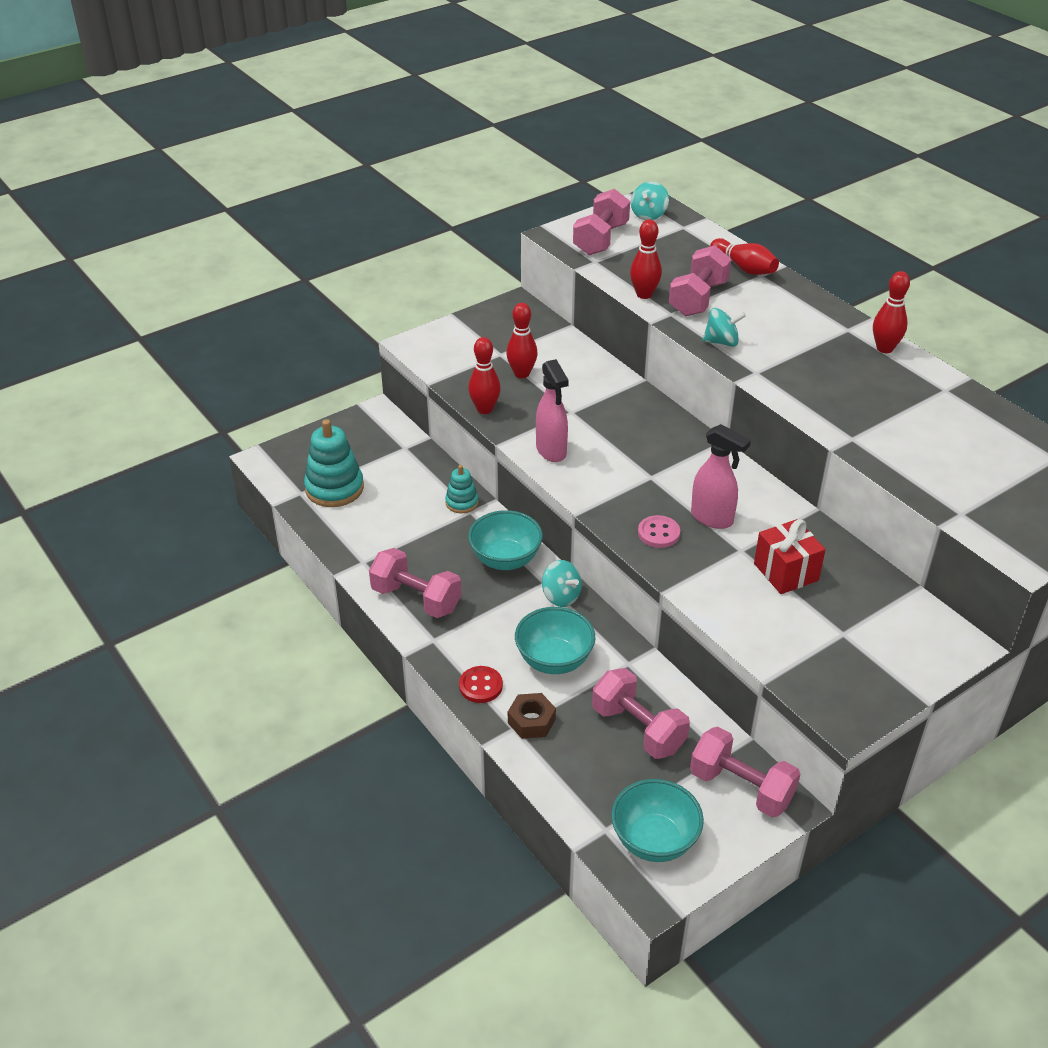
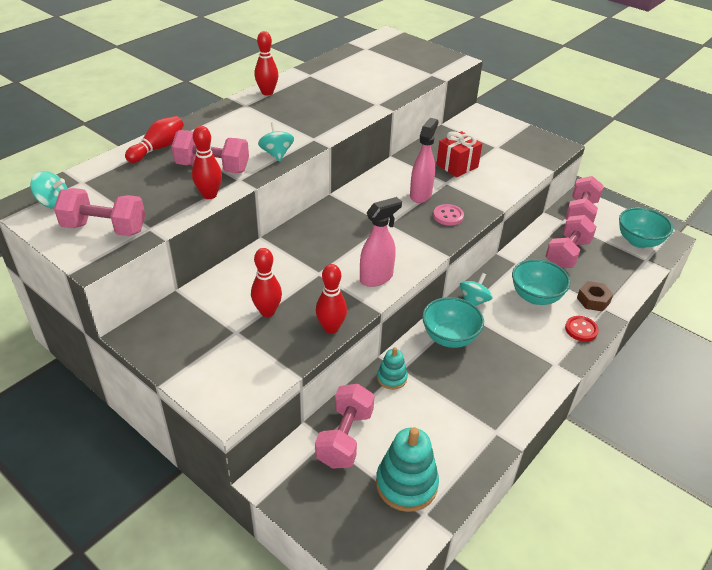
camera: 105 degrees left, 0 degrees up
pink dumbbell [369,548,461,618] -> pink dumbbell moved to [315,384,374,469]

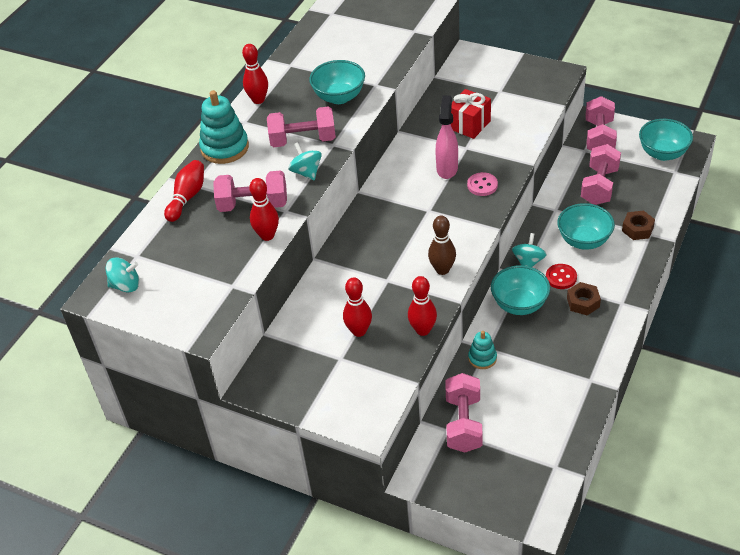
camera: 10 degrees left, 5 degrees up
pink dumbbell [54,188,145,236] -> pink dumbbell moved to [267,106,336,147]
pink spray bottle [360,197,402,287] -> brown bowling pin [428,216,456,275]
turquoise stacking toy [376,427,439,512] -> turquoise stacking toy moved to [199,90,249,164]
red button [565,316,599,342] -> red button moved to [546,264,577,289]
none -> turquoise bowl [309,60,365,104]
none -> brown nut [567,282,601,315]

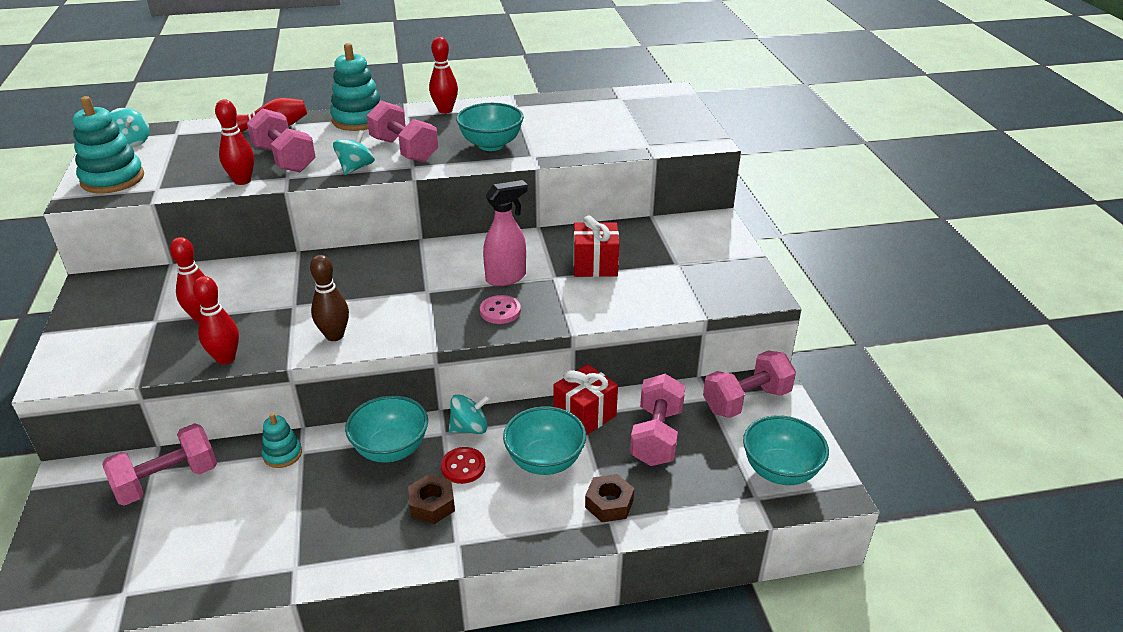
camera: 50 degrees right, 10 degrees down
pink dumbbell [581,144,621,205] -> pink dumbbell turned 60 degrees counterclockwise [630,374,685,466]
none -> turquoise stacking toy [72,96,144,193]
none -> red gift [553,364,618,435]

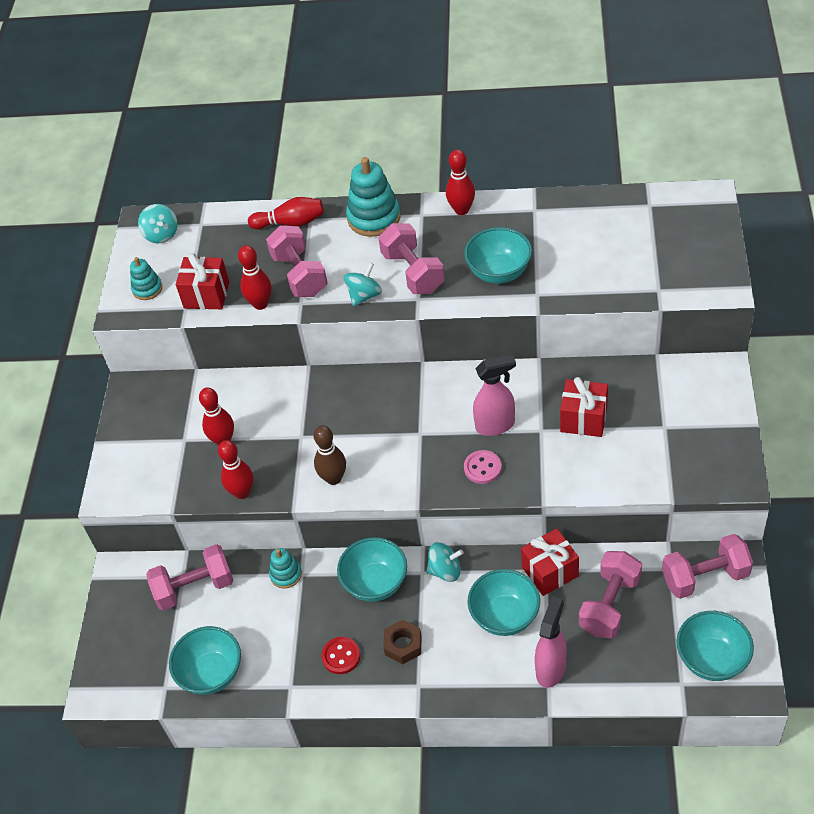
camera: 20 degrees right, 15 degrees up
turquoise stacking toy [72,96,144,193] -> turquoise stacking toy [130,257,162,300], size x0.56
red button [441,447,485,484] -> red button moved to [321,637,360,674]
brown nut [585,474,634,522] -> pink spray bottle [535,596,567,688]
none -> turquoise bowl [169,626,241,695]
none -> red gift [176,253,229,309]

